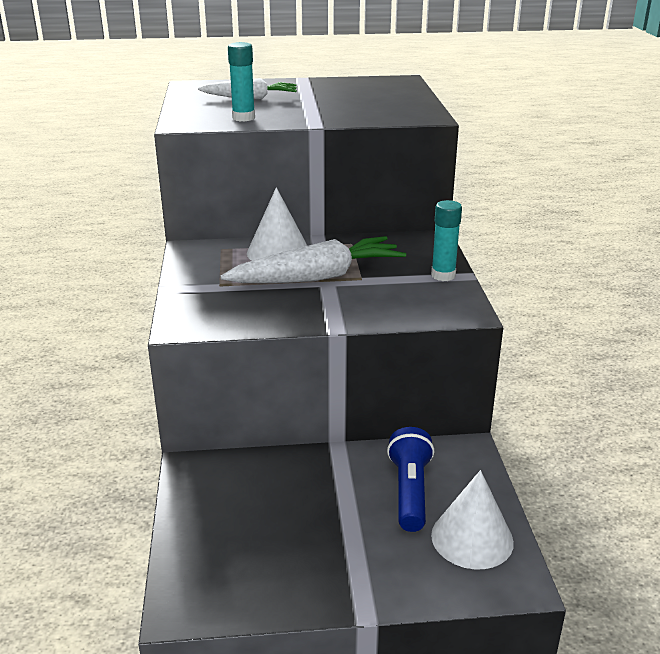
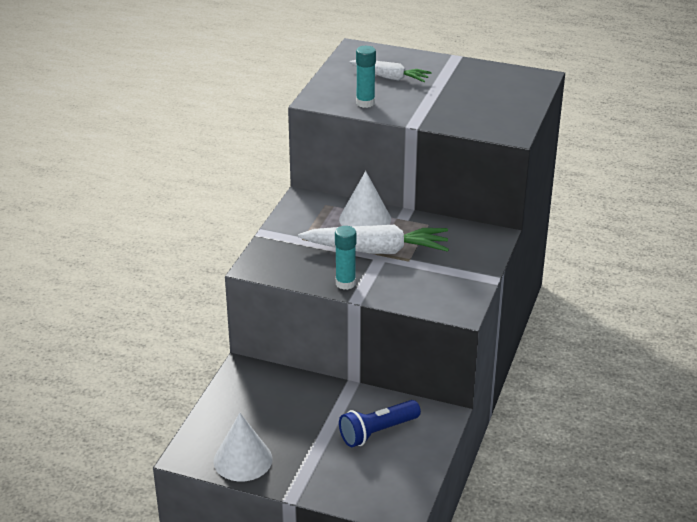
camera: 25 degrees right, 5 degrees up
blue flashlight [387,427,434,532] -> blue flashlight turned 150 degrees counterclockwise [339,400,421,447]
turquoise glue stick [431,200,462,281] -> turquoise glue stick moved to [335,226,356,290]
white cone [431,470,514,569] -> white cone moved to [214,413,273,482]

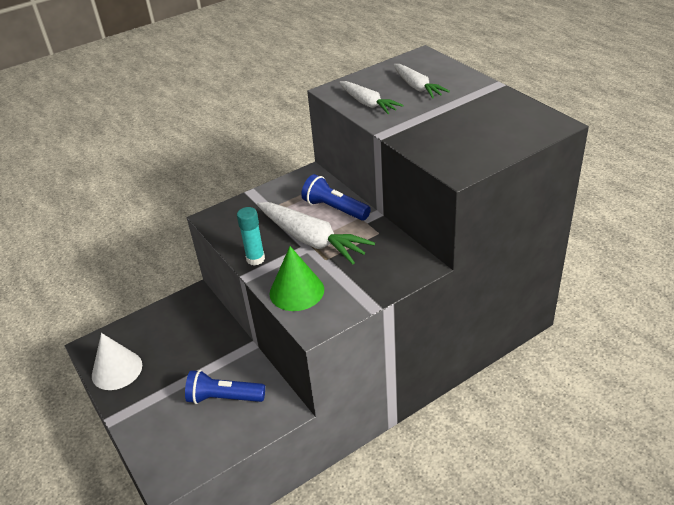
camera: 40 degrees right, 5 degrees up
white cone [339,171,391,226] -> blue flashlight [301,174,371,220]
turquoise glue stick [356,46,376,108] -> white carrot [339,81,404,114]
none -> green cone [269,246,324,311]

